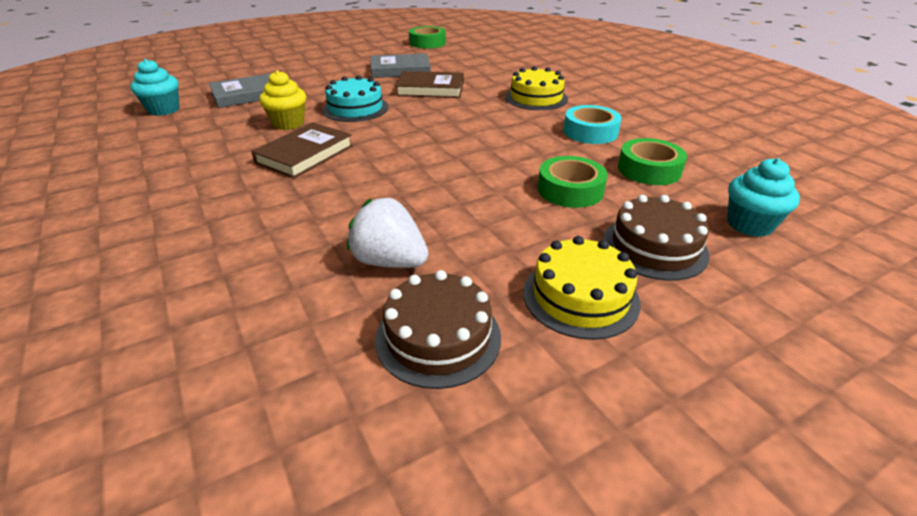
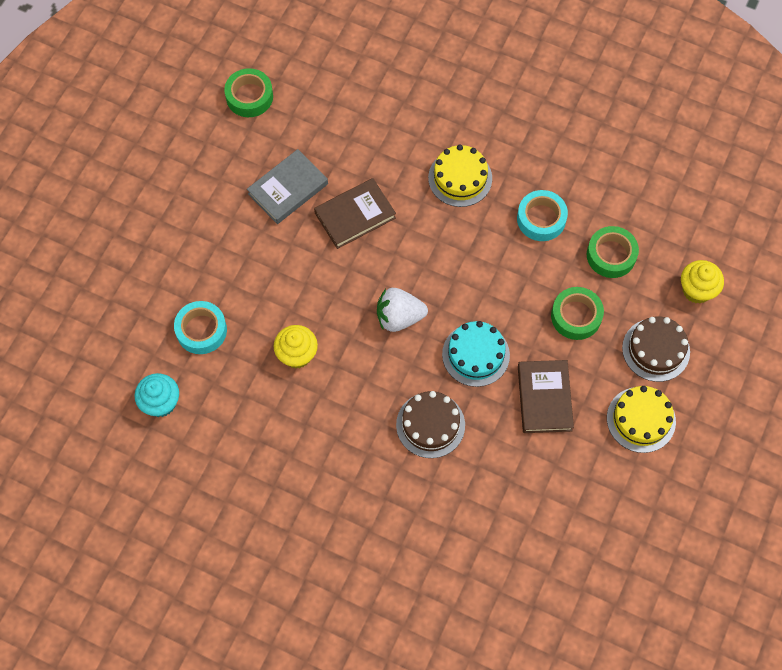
camera: 35 degrees left, 30 degrees up
grey book [208,73,272,108] -> turquoise tape [174,301,227,354]
brown book [251,122,353,179] -> brown book moved to [518,360,574,433]
turquoise cake [322,75,388,122] -> turquoise cake moved to [442,321,510,387]
white strawberry [347,198,429,268] -> white strawberry moved to [377,288,428,332]
brown cake [375,270,501,389] -> brown cake moved to [396,391,465,458]
turquoise cupcake [727,158,800,237] -> yellow cupcake [681,260,724,304]

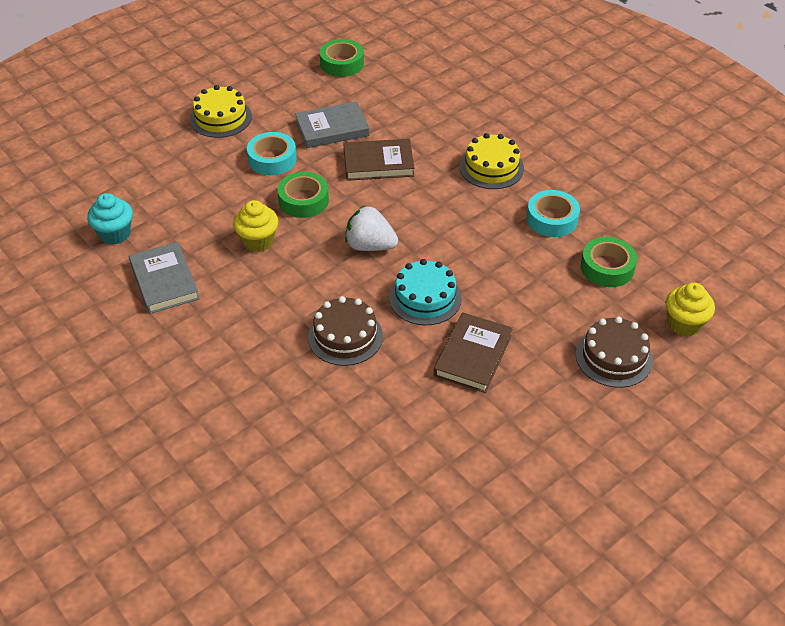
camera: 25 degrees right, 20 degrees down
turquoise tape [174,301,227,354] -> turquoise tape moved to [247,132,297,175]
green tape [551,287,604,340] -> green tape moved to [277,172,329,218]
yellow cake [607,386,676,453] -> yellow cake moved to [190,85,252,138]
none -> grey book [129,242,200,314]

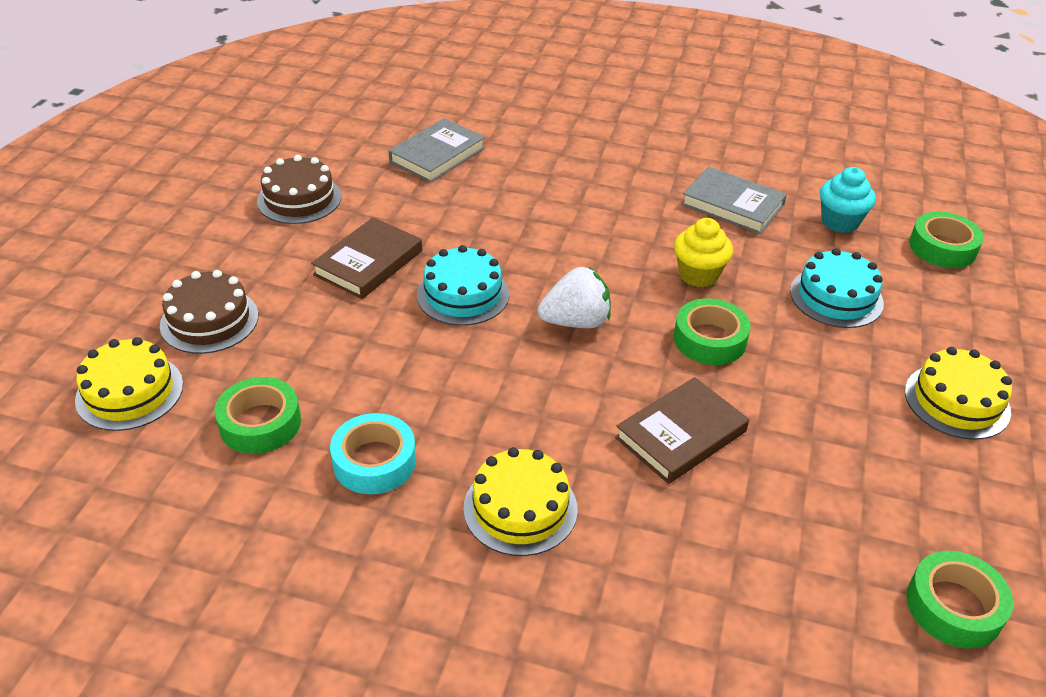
camera: 145 degrees right, 5 degrees down
turquoise tape [247,132,297,175] -> none
grey book [295,101,369,148] -> grey book moved to [388,118,485,183]
brown cake [308,296,383,366] -> brown cake moved to [257,155,341,224]
brown book [434,312,513,393] -> brown book turned 45 degrees clockwise [311,217,422,299]
yellow cupcake [666,282,715,336] -> yellow cake [75,337,183,431]
none -> turquoise cake [790,248,884,328]
none -> green tape [909,212,984,268]

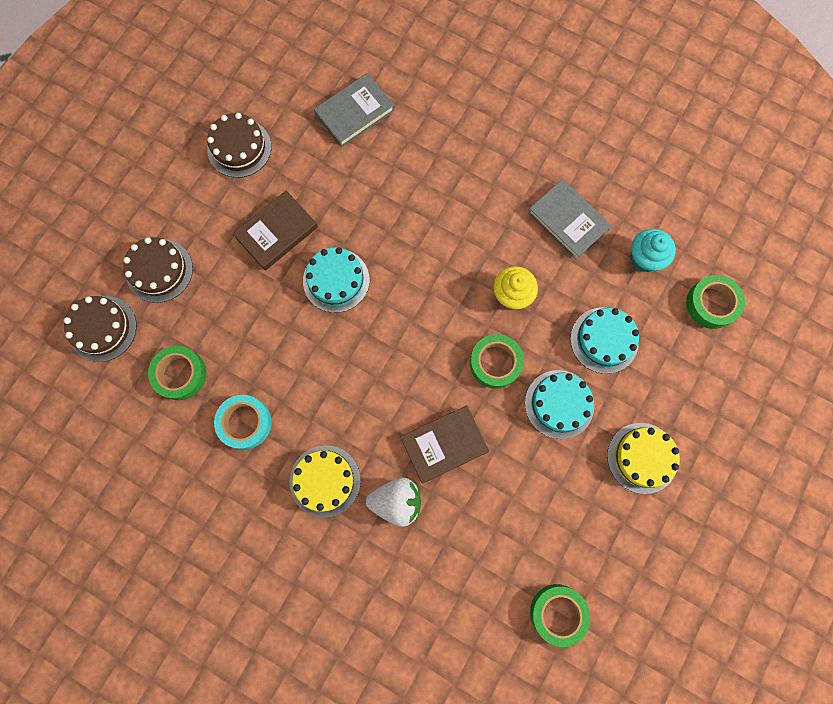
camera: 15 degrees right, 35 degrees up
yellow cake [75,337,183,431] -> brown cake [64,296,137,362]
white strawberry [538,267,611,328] -> white strawberry moved to [366,477,421,527]
none -> turquoise cake [525,370,594,439]

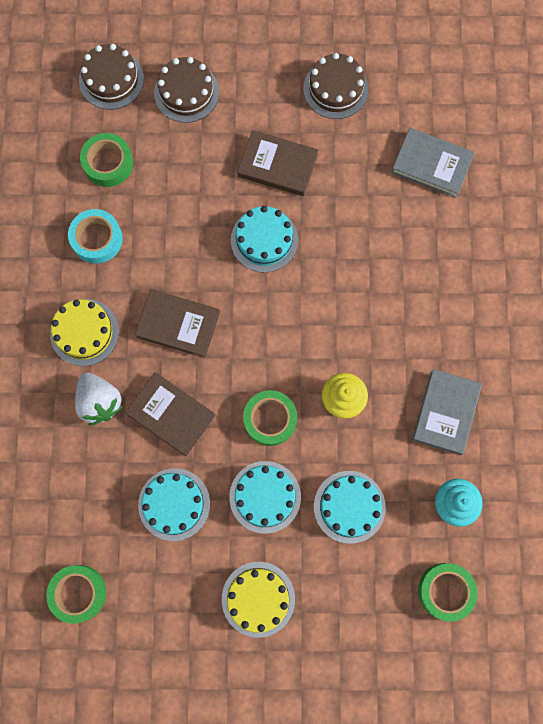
camera: 60 degrees right, 0 degrees up
none -> brown book [135,289,220,358]
none -> turquoise cake [138,468,210,541]

